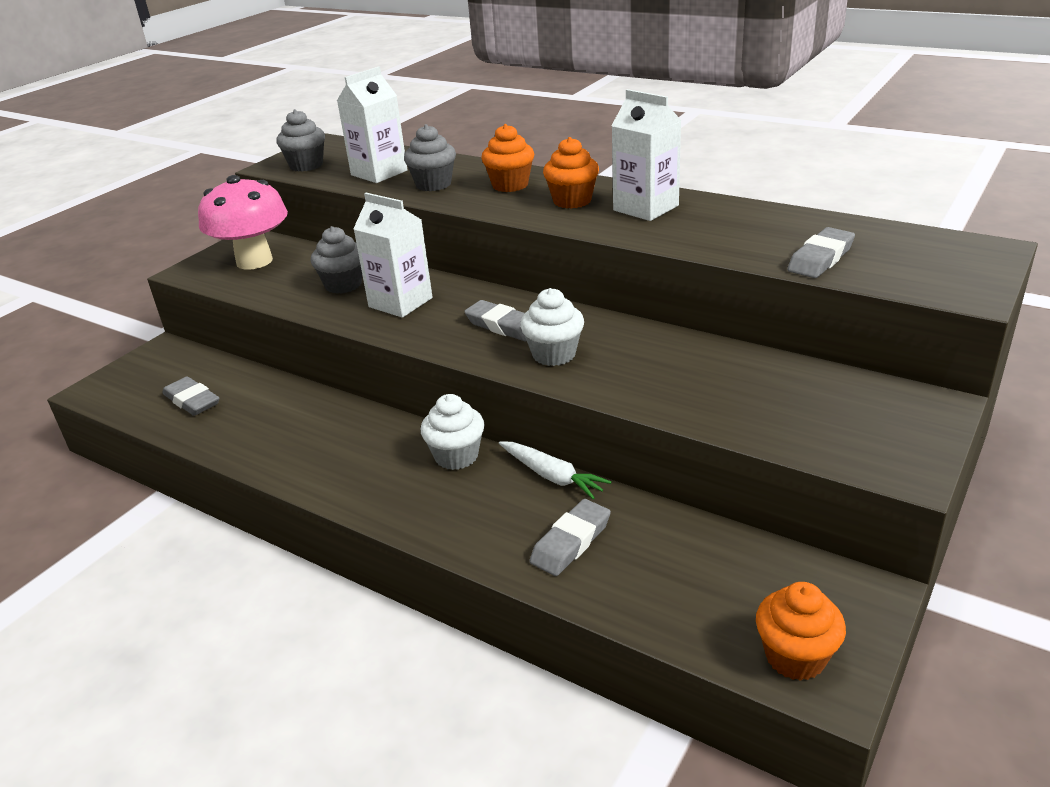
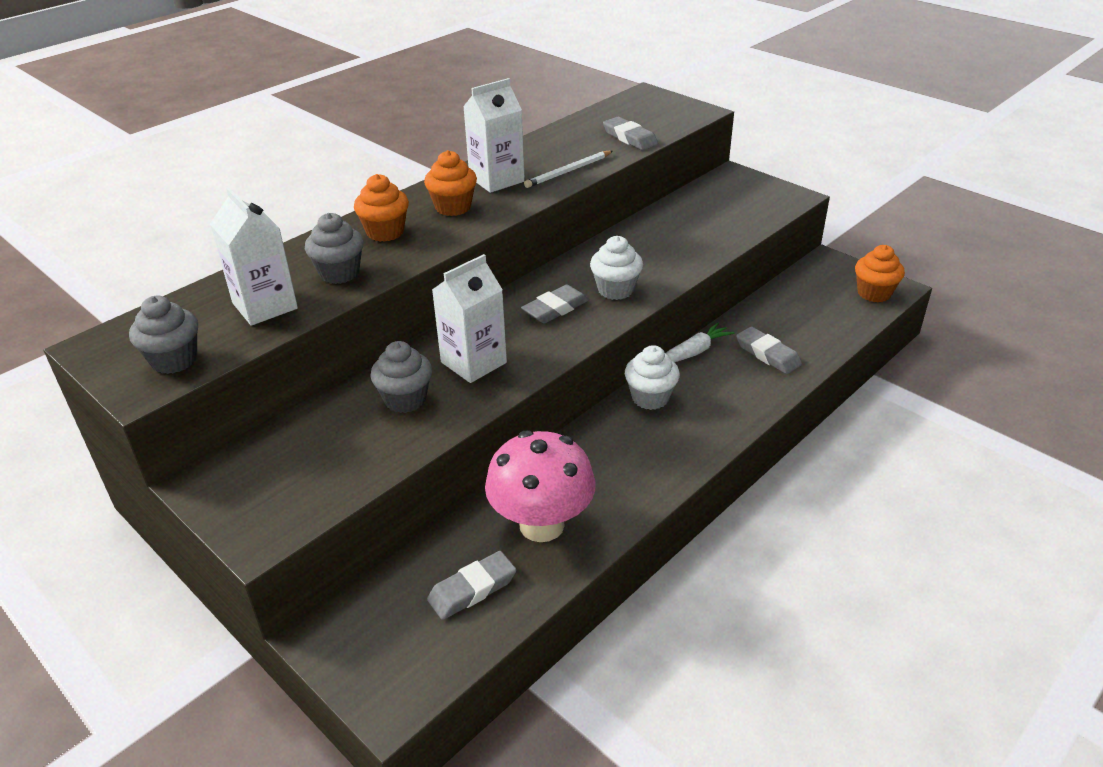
camera: 80 degrees left, 5 degrees up
pink mushroom [198,175,288,270] -> pink mushroom moved to [485,430,596,542]
none -> white pencil [524,151,613,188]

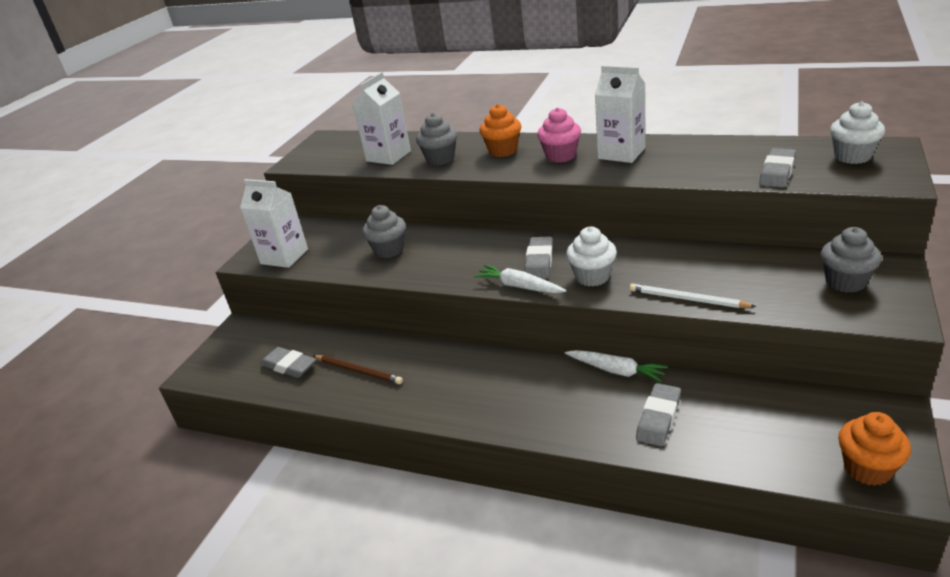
camera: 70 degrees right, 5 degrees down
grey cupcake [129,295,198,374] -> grey cupcake moved to [821,227,882,293]
orange cupcake [424,150,477,216] -> pink cupcake [537,107,581,163]
white carton [432,254,507,383] -> white carton moved to [240,179,308,268]
pink mushroom [485,430,596,542] -> brown pencil [313,355,403,384]
grey eraser [521,285,589,323] -> grey eraser turned 75 degrees clockwise [525,237,553,279]
white pencil [524,151,613,188] -> white pencil moved to [630,284,756,308]
white cupcake [625,345,680,410] -> white cupcake moved to [830,101,885,164]
none -> white carrot [474,265,566,293]

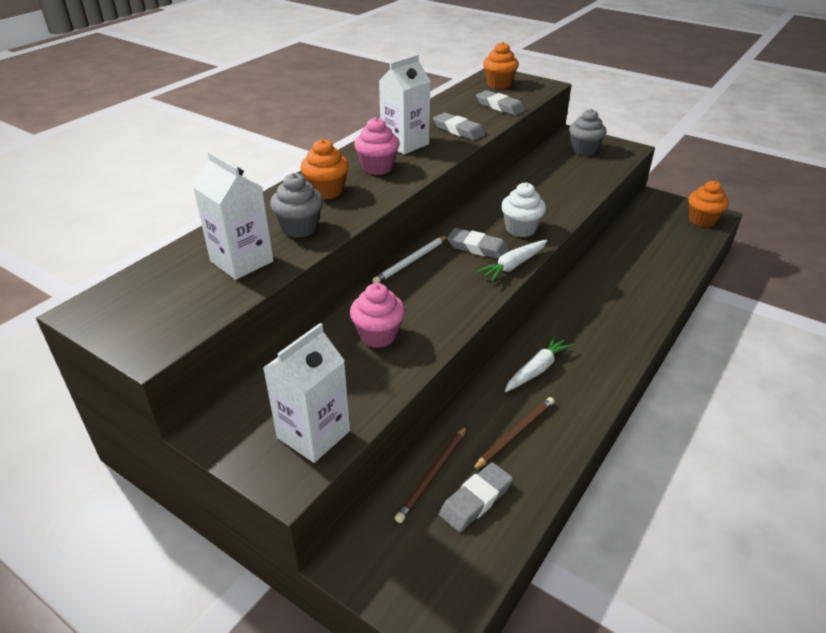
camera: 80 degrees left, 5 degrees up
grey cupcake [362,205,406,258] -> pink cupcake [350,283,405,348]
white carrot [565,350,668,382] -> white carrot moved to [505,335,573,392]
white pencil [630,284,756,308] -> white pencil moved to [372,235,448,283]
grey eraser [636,383,681,447] -> grey eraser moved to [433,113,485,140]
white cupcake [830,101,885,164] -> orange cupcake [483,42,519,89]
none -> brown pencil [395,426,467,523]

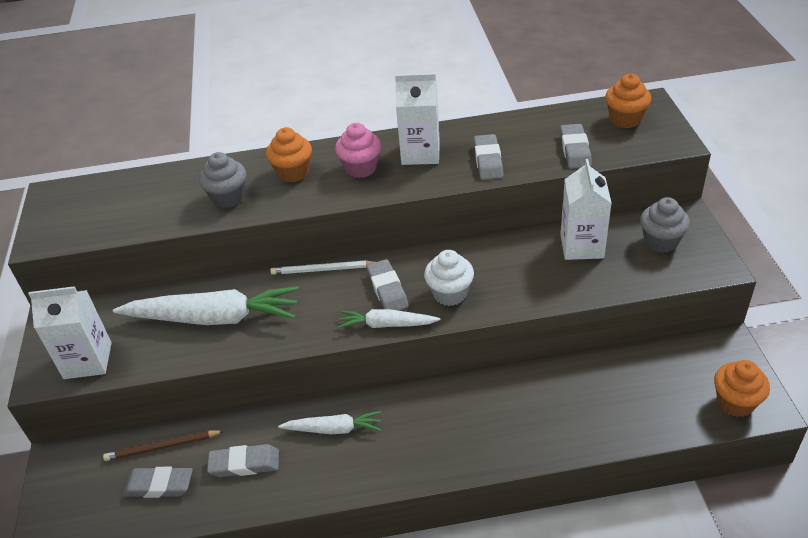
camera: 50 degrees right, 5 degrees up
white carton [193,152,274,280] -> white carton moved to [560,159,612,260]
pink cupcake [350,283,405,348] -> white carrot [113,286,299,325]
brown pencil [472,397,554,471] -> grey eraser [207,444,279,477]

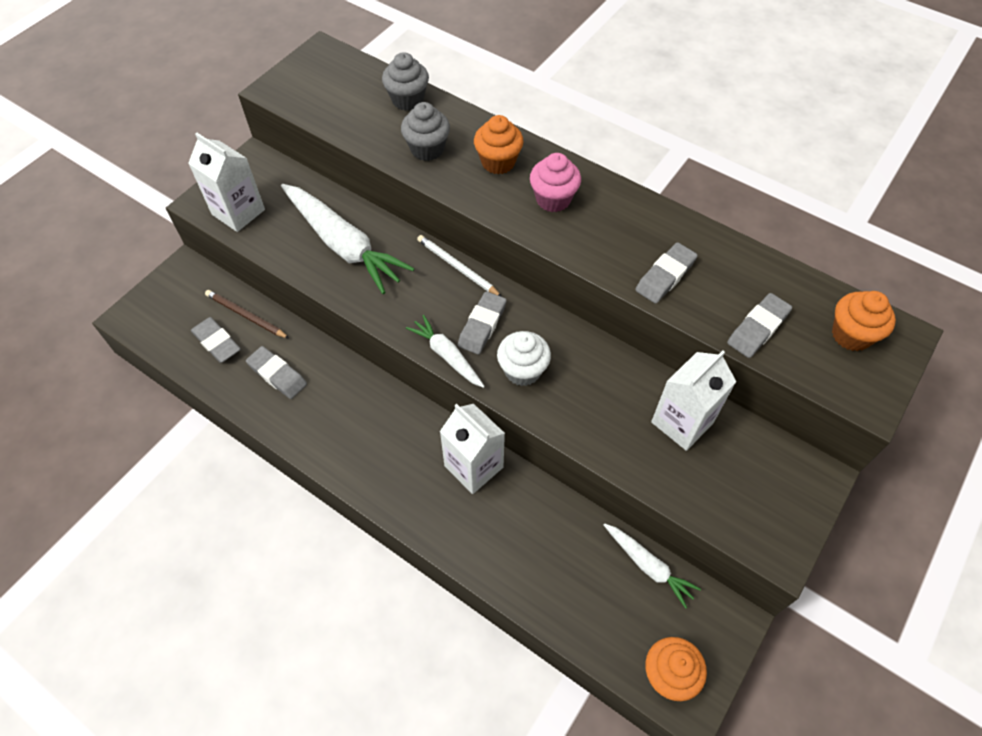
camera: 40 degrees right, 15 degrees up
white carrot [278,411,381,434] -> white carrot moved to [604,523,701,609]
white carton [395,73,440,165] -> white carton moved to [440,404,505,494]
grey cupcake [640,197,690,253] -> grey cupcake moved to [382,52,429,111]

